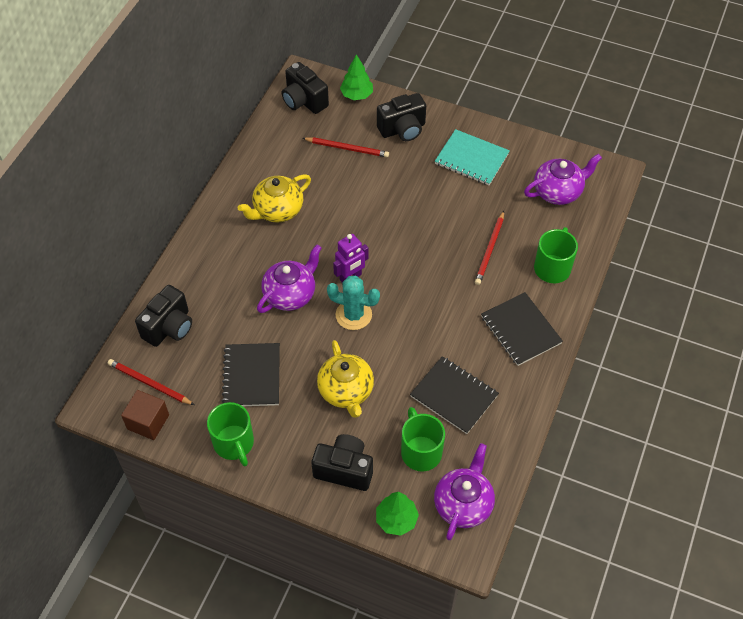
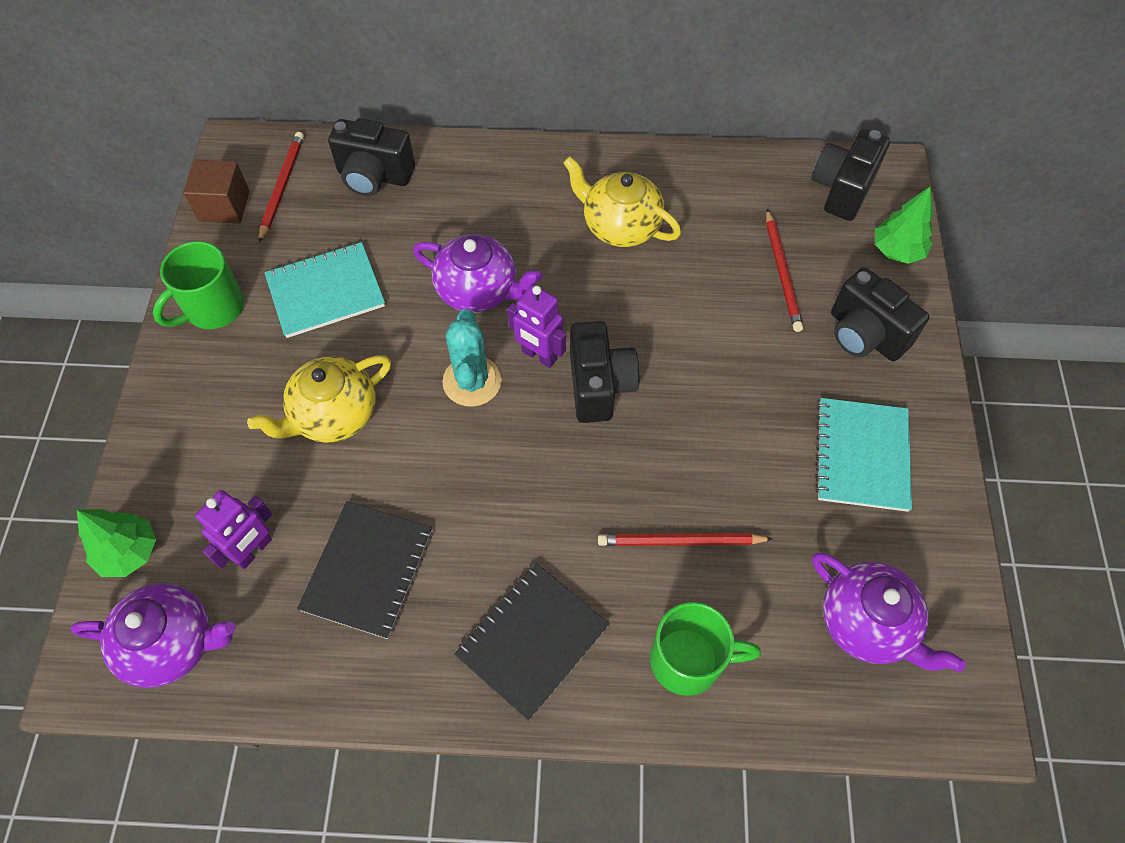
camera: 70 degrees right, 5 degrees up
black notebook [221,343,280,406] -> turquoise notebook [264,242,385,338]
black camera [311,434,373,491] -> black camera moved to [570,321,640,423]
green mug [401,407,445,471] -> purple robot [196,490,272,569]

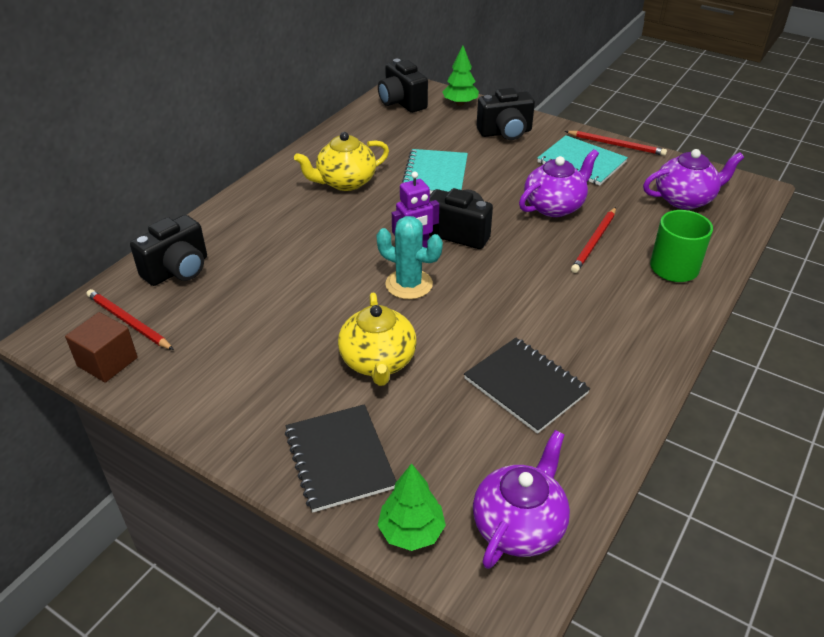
camera: 60 degrees left, 20 degrees down
green mug [153,241,244,329] -> none
purple robot [196,490,272,569] -> none
turquoise notebook [264,242,385,338] -> turquoise notebook moved to [401,149,468,194]
purple teapot [413,234,542,313] -> purple teapot moved to [519,149,599,217]
black notebook [454,563,610,721] -> black notebook moved to [285,404,397,513]
red pencil [766,209,803,332] -> red pencil moved to [565,131,667,156]

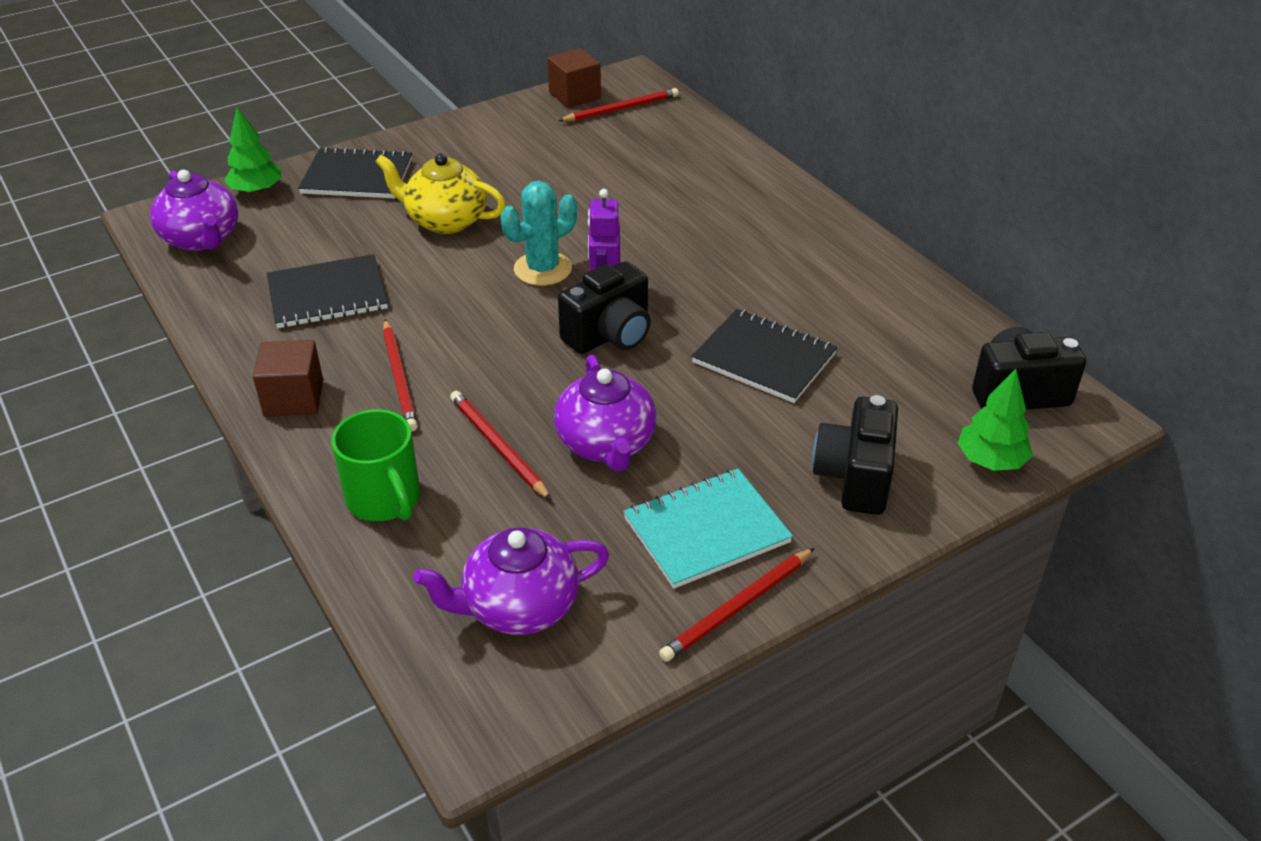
camera: 115 degrees right, 0 degrees up
black camera [130,215,207,286] -> none
yellow teapot [294,132,389,191] -> none
turquoise notebook [401,149,468,194] -> black notebook [692,309,838,403]
purple teapot [643,149,744,209] -> purple teapot turned 60 degrees clockwise [413,527,609,635]
none -> brown cube [253,340,323,417]
none -> red pencil [383,319,418,431]

